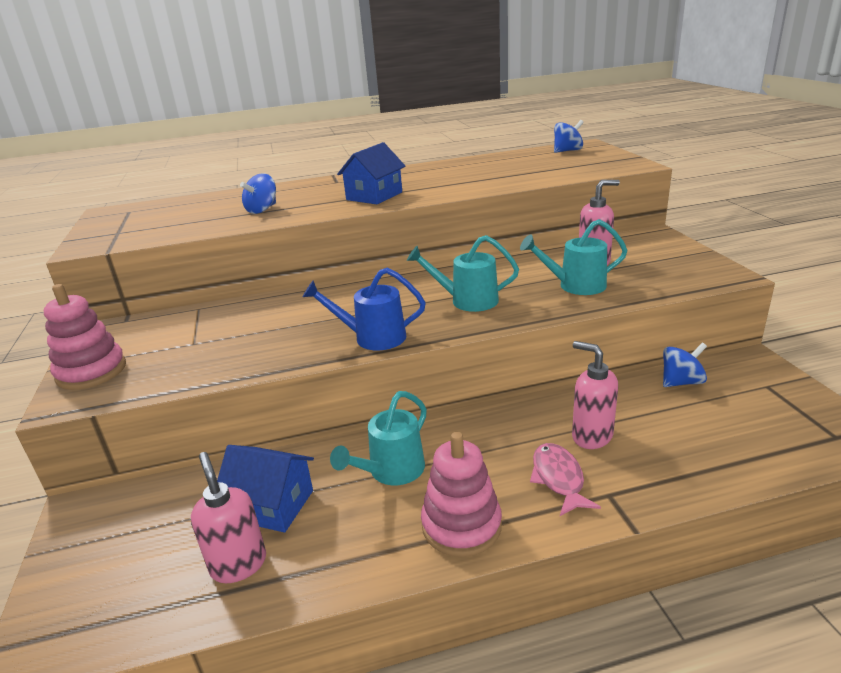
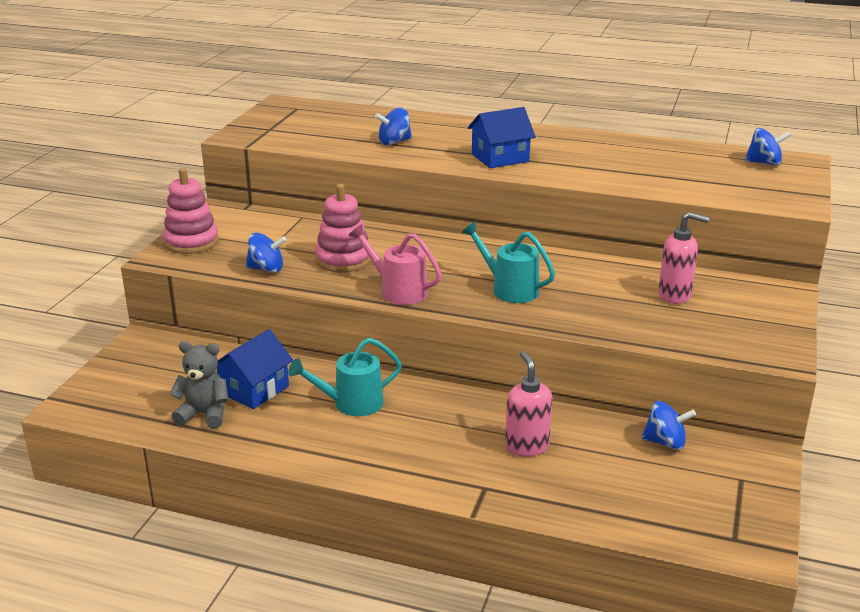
camera: 30 degrees right, 0 degrees up
pink soap dispenser [191,452,266,583] -> grey teddy bear [169,341,229,429]
blue house [217,445,314,533] -> blue house turned 75 degrees clockwise [217,329,293,409]
blue watering can [303,268,426,351] -> pink watering can [348,224,442,305]
pink stacking toy [421,432,502,557] -> pink stacking toy moved to [315,184,371,273]
turquoise watering can [520,219,628,295] -> none
pink fish [530,443,601,516] -> none
none -> blue spinning top [246,233,287,273]

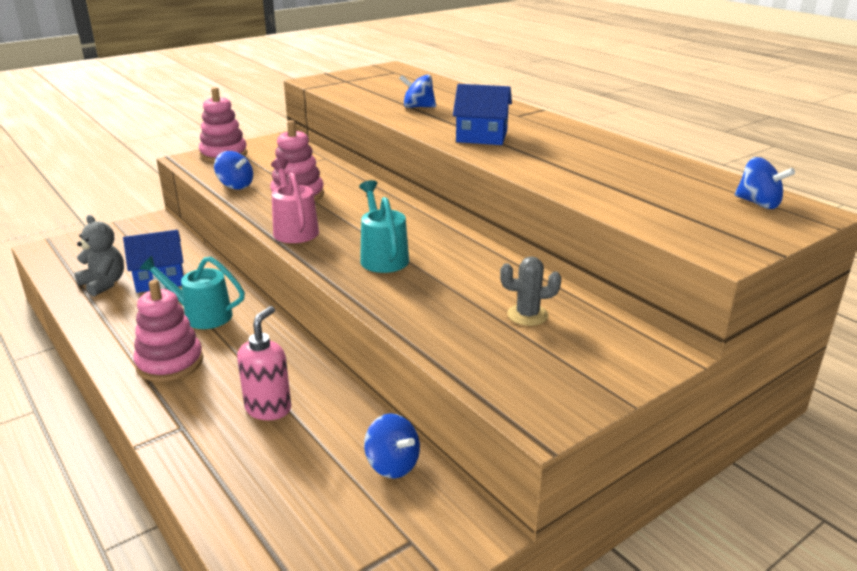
camera: 35 degrees right, 0 degrees up
pink soap dispenser [658,212,710,304] -> grey cactus [500,256,561,326]
none -> pink stacking toy [133,280,203,382]

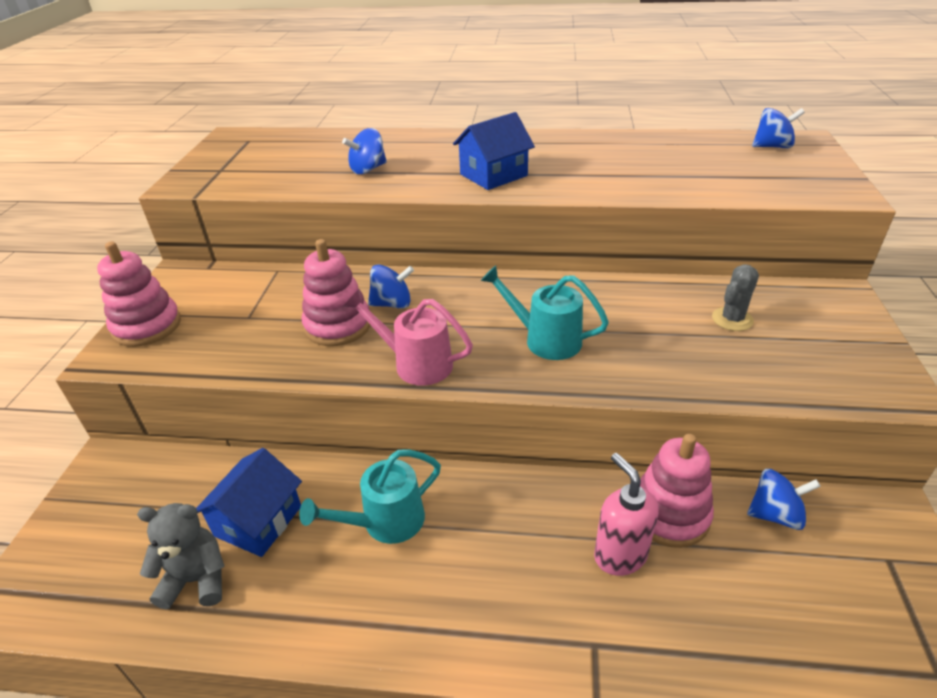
camera: 45 degrees left, 10 degrees up
pink stacking toy [133,280,203,382] -> pink stacking toy moved to [640,434,714,548]
blue spinning top [214,151,253,189] -> blue spinning top moved to [368,265,414,308]

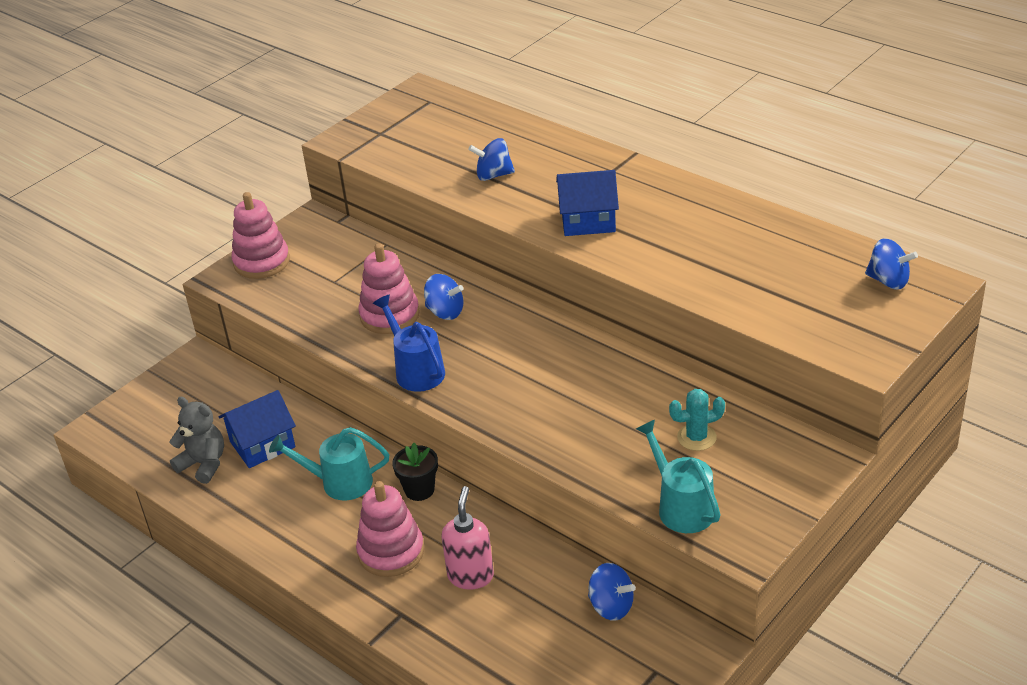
camera: 35 degrees right, 0 degrees up
pink watering can [343,290,473,386] -> blue watering can [373,295,445,392]
turquoise watering can [481,265,609,360] -> turquoise watering can moved to [636,420,721,533]
pink stacking toy [640,434,714,548] -> pink stacking toy moved to [356,481,424,577]
grey cactus [712,264,759,331] -> turquoise cactus [669,389,725,451]
none -> black flower pot [392,443,438,501]

